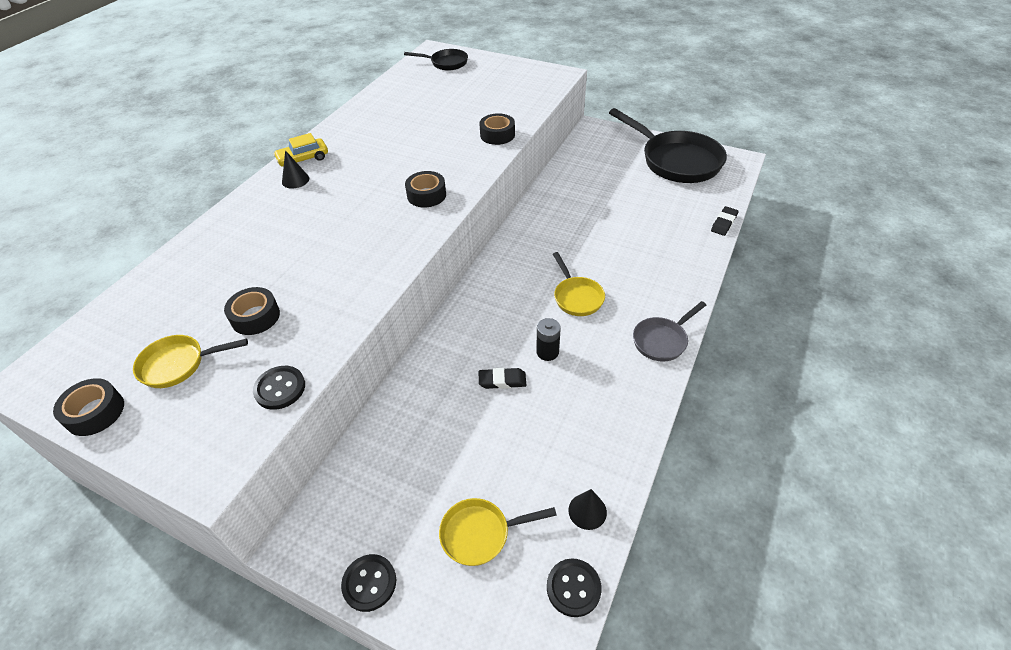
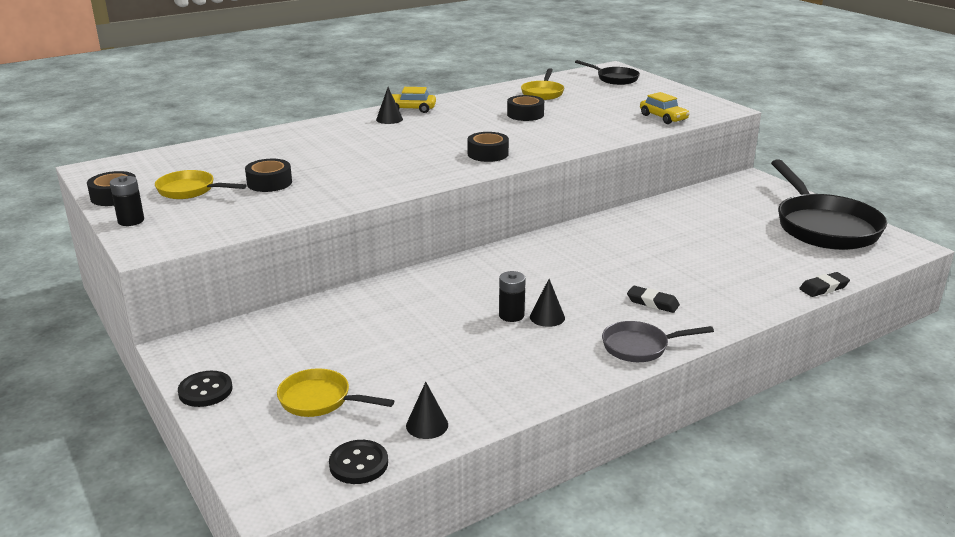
camera: 30 degrees right, 20 degrees down
black button [253,366,305,410] -> none
black tape [479,113,515,145] -> black tape moved to [507,95,544,121]
black eraser [479,368,527,389] -> black eraser moved to [627,286,680,313]
yellow pan [553,252,605,316] -> yellow pan moved to [521,68,564,100]
none -> black battery [110,176,144,226]
none -> black cone [530,279,565,327]
none -> yellow car [640,92,690,124]

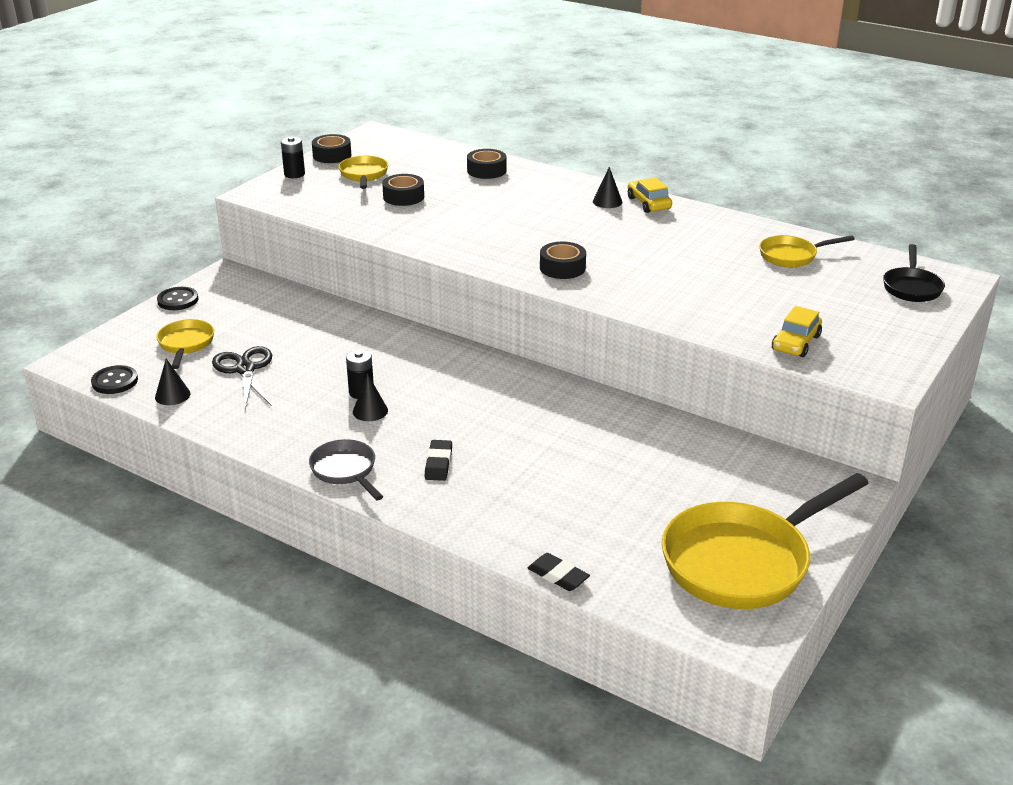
camera: 65 degrees right, 5 degrees up
black tape [507,95,544,121] -> black tape moved to [467,149,506,179]
black pan [771,159,887,250] -> yellow pan [662,473,869,609]
none -> black scissors [212,346,272,409]

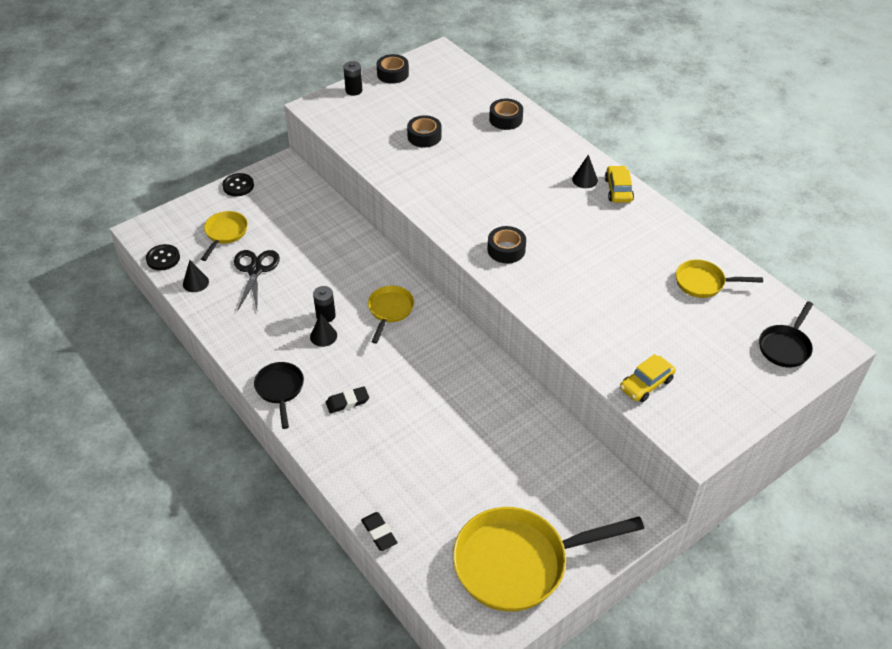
camera: 20 degrees right, 15 degrees up
grey pan [309,439,384,500] -> black pan [254,362,304,429]
yellow pan [338,156,388,189] -> yellow pan moved to [368,286,414,344]
black eraser [425,440,452,481] -> black eraser turned 45 degrees clockwise [326,386,369,413]

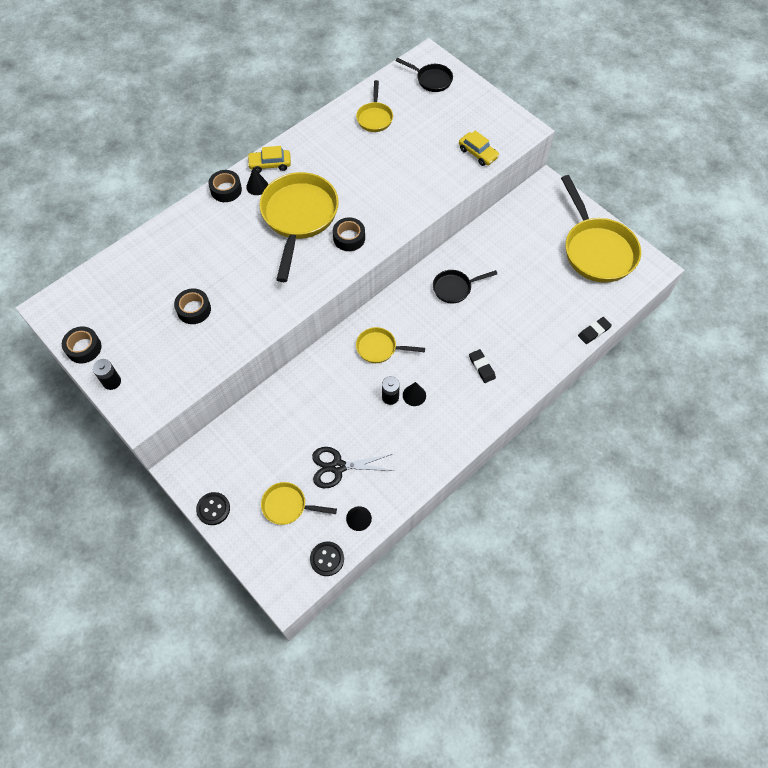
camera: 95 degrees left, 15 degrees up
black pan [254,362,304,429] -> black pan moved to [433,270,497,304]
black tape [489,99,523,130] -> black tape moved to [208,170,242,202]
none -> yellow pan [260,172,339,282]

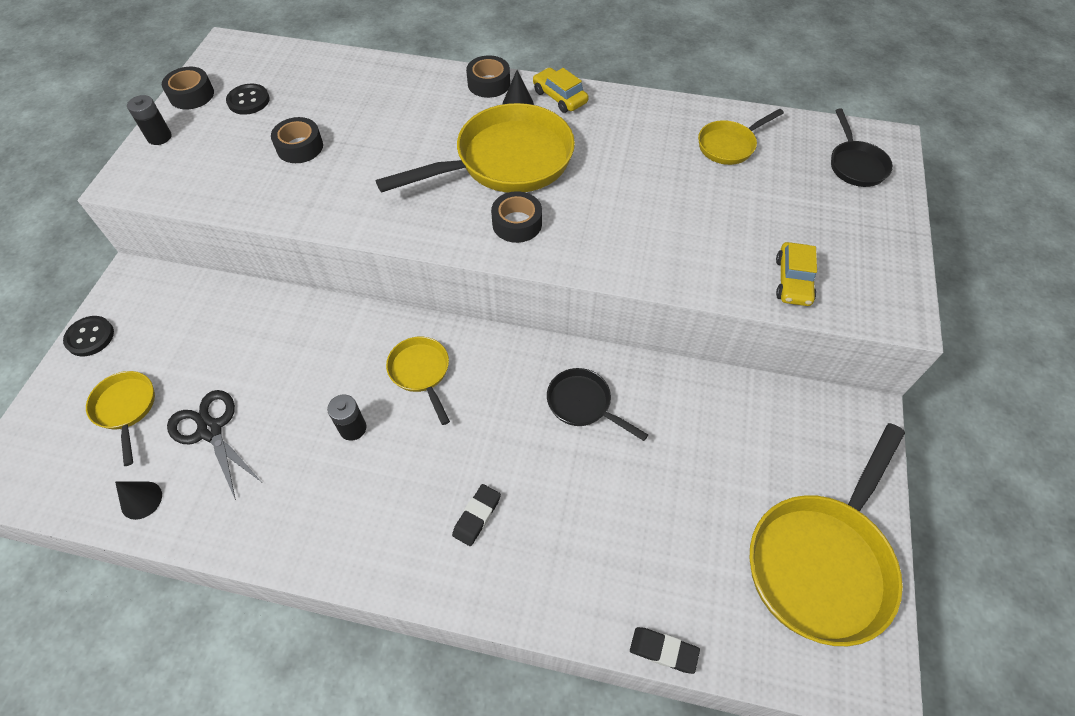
camera: 55 degrees right, 5 degrees down
black button [310,542,344,576] -> black button moved to [226,84,270,115]
black cone [403,382,426,406] -> none

